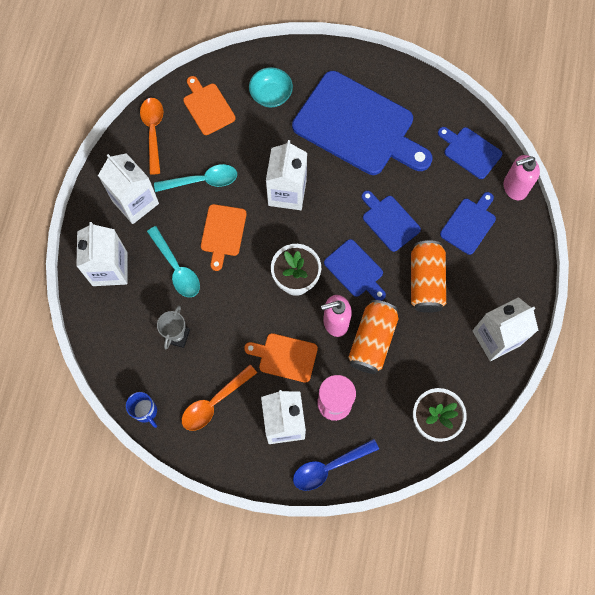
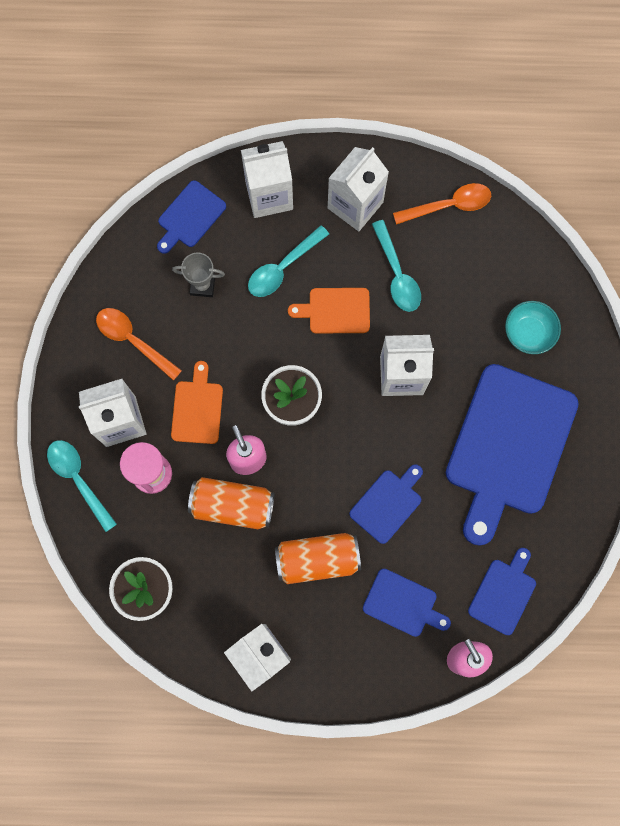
camera: 80 degrees right, 5 degrees up
blue mug [126,392,157,428] -> none
orange cutting board [183,76,235,135] -> none
blue spoon [293,439,379,491] -> turquoise spoon [47,440,117,532]
blue cutting board [324,239,386,301] -> blue cutting board moved to [157,180,226,254]

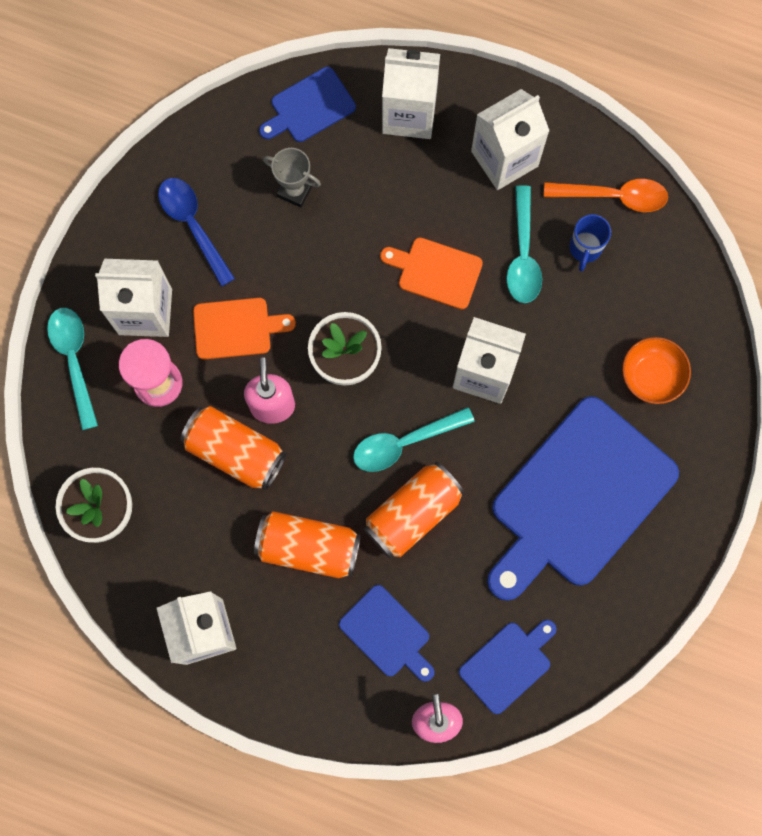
camera: 20 degrees right, 0 degrees up
orange spoon [96,308,182,381] -> blue spoon [158,178,235,287]
orange cutting board [171,361,223,444] -> orange cutting board turned 60 degrees clockwise [193,298,296,360]
turquoise spoon [248,225,329,297] -> turquoise spoon moved to [353,407,475,472]
blue cutting board [349,464,423,544] -> orange can [363,462,465,559]
turquoise bowl [505,301,561,354] -> orange bowl [622,337,691,404]
none -> blue mug [569,214,611,272]

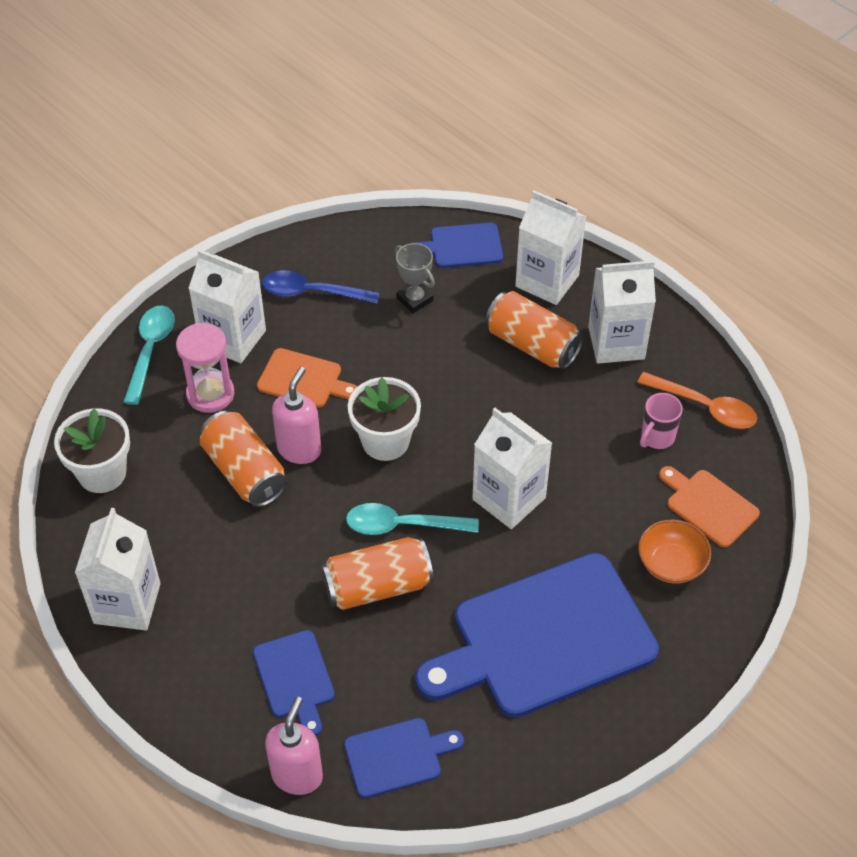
camera: 25 degrees right, 25 degrees down
blue spoon [158,178,235,287] -> blue spoon turned 75 degrees counterclockwise [262,270,380,304]
orange can [254,511,361,578] -> orange can moved to [485,291,584,369]
orange cutting board [380,237,483,309] -> orange cutting board moved to [659,466,760,547]
turquoise spoon [506,185,542,303] -> none
blue mug [569,214,611,272] -> pink mug [640,393,683,449]

